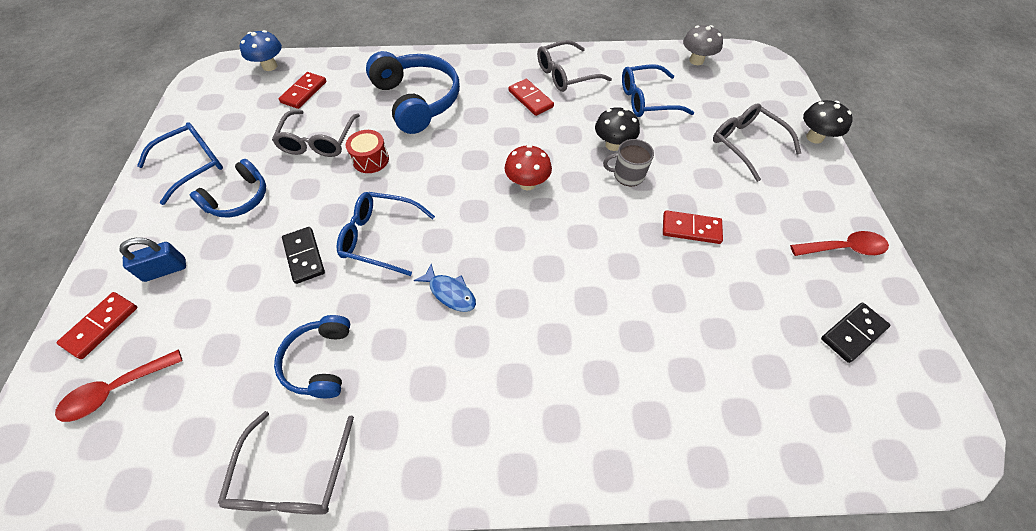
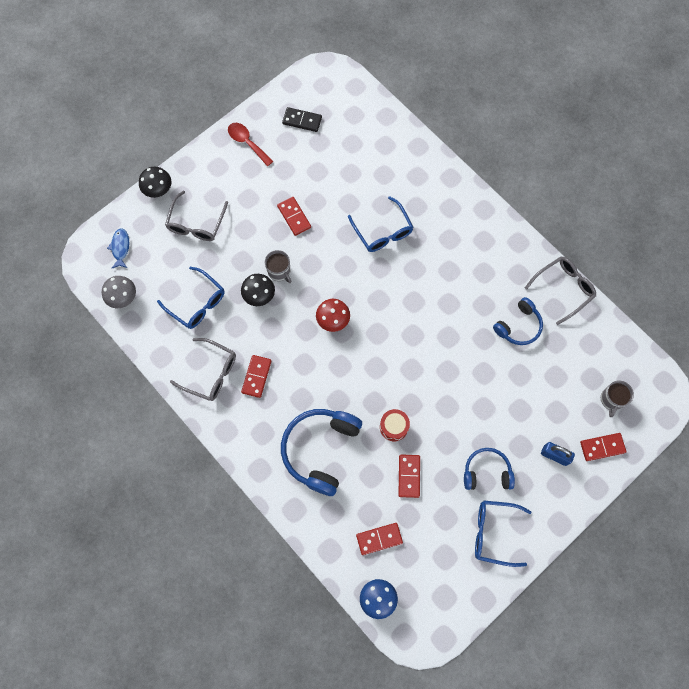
camera: 130 degrees left, 15 degrees up
red spoon [55,349,183,422] -> grey mug [601,381,634,417]
grey glasses [272,110,360,157] -> red domino [398,454,420,498]
black domino [282,227,325,284] -> none
blue glasses [336,192,435,276] -> blue glasses moved to [348,196,413,252]
blue fish [414,264,476,312] -> blue fish moved to [107,228,129,269]

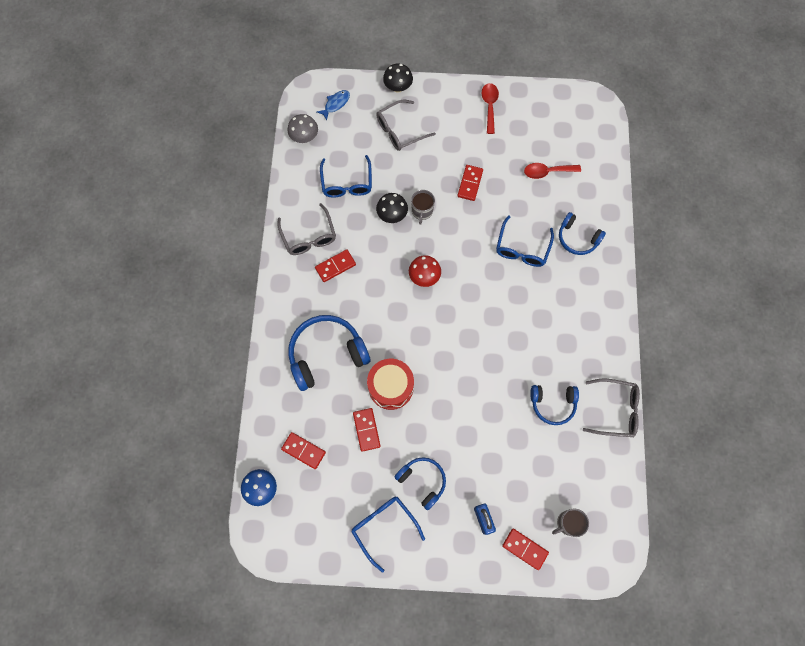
camera: 45 degrees right, 0 degrees up
black domino [282,107,322,132] -> none
red drum [380,409,410,441] -> red drum [367,359,414,410], size x1.64
red domino [398,454,420,498] -> red domino turned 60 degrees counterclockwise [353,408,381,452]
none -> red spoon [524,163,581,179]
none -> blue headphones [559,212,606,255]

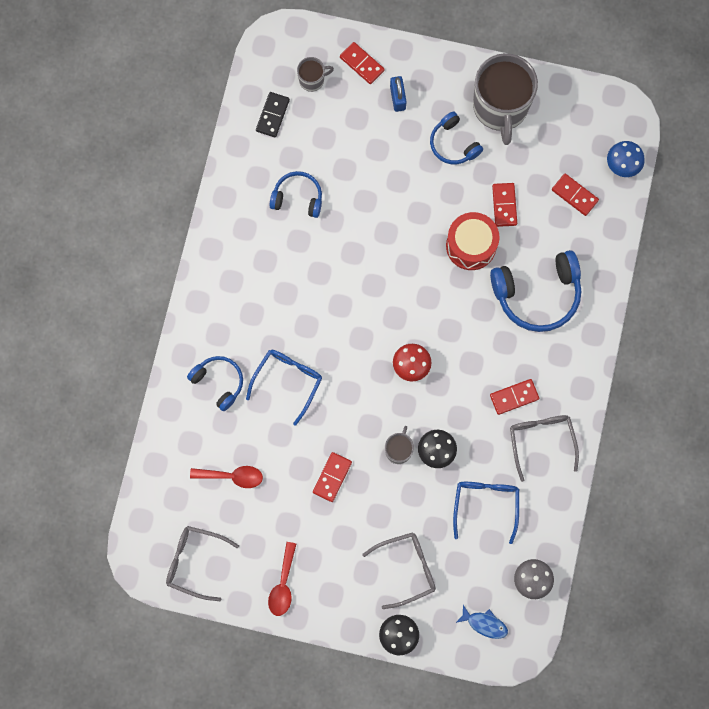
camera: 170 degrees left, 5 degrees up
blue fish [317,90,350,120] -> blue fish turned 120 degrees counterclockwise [456,605,508,639]
blue glasses [351,497,425,573] -> grey mug [473,53,538,145]
grey glasses [583,379,640,437] -> grey glasses moved to [166,526,239,601]
none -> black domino [256,92,290,137]

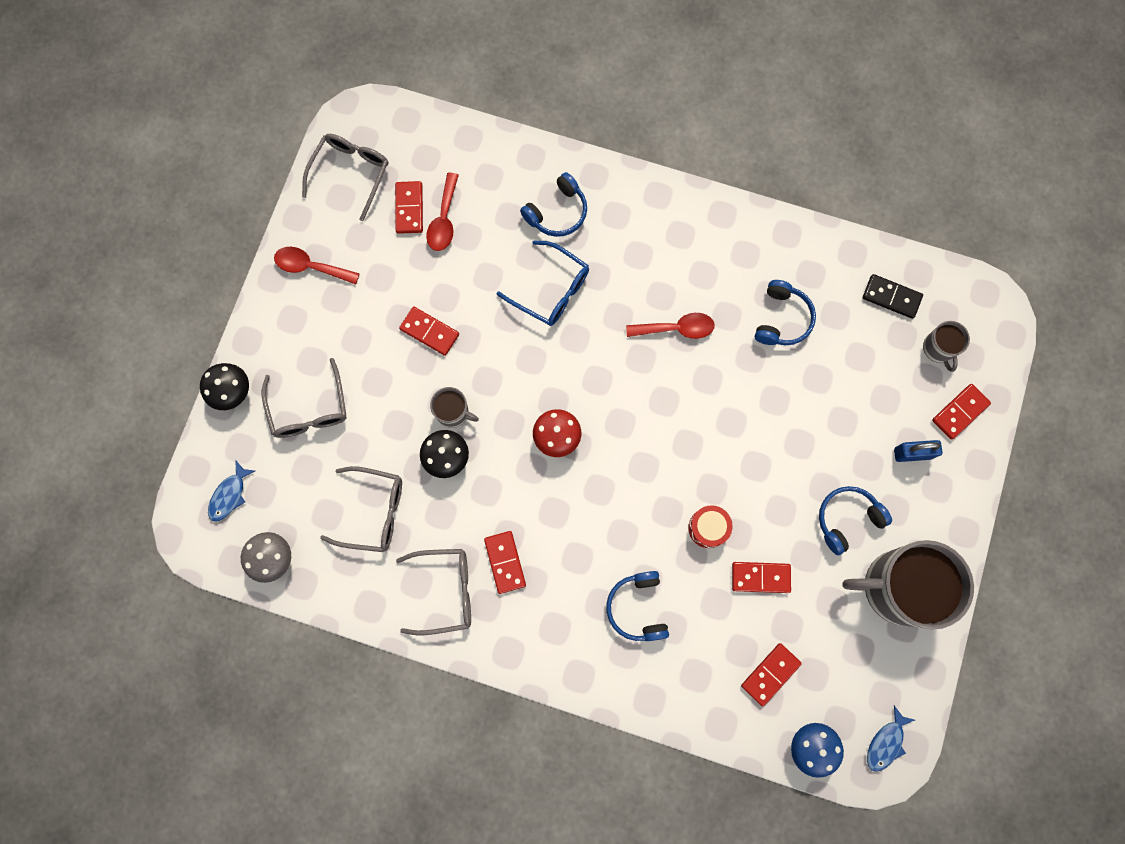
camera: 95 degrees right, 0 degrees up
red drum [446,212,499,270] -> red drum [688,505,733,548], size x0.61
blue glasses [453,482,519,544] -> grey glasses [320,466,402,552]
blue headphones [490,250,581,332] -> blue headphones [606,571,669,641], size x0.59
none -> red domino [395,181,423,234]
none -> red spoon [626,313,715,339]
none -> blue fish [867,706,915,772]

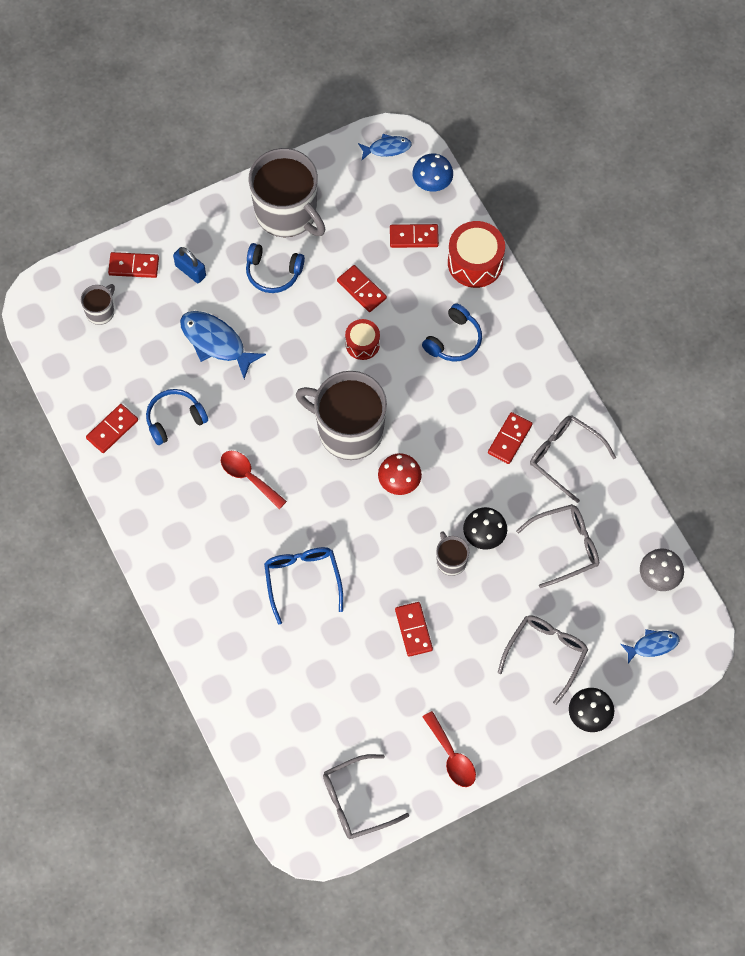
camera: 135 degrees left, 10 degrees down
grey glasses [320,466,402,552] -> grey glasses turned 105 degrees clockwise [516,504,599,588]
red domino [395,181,423,234] -> red domino moved to [86,404,138,453]
red spoon [426,173,459,251] -> none
blue headphones [520,172,587,237] -> none
black domino [863,274,923,319] -> none
none -> blue fish [180,311,266,379]
none -> grey mug [296,371,387,460]
none -> red drum [448,221,505,288]

